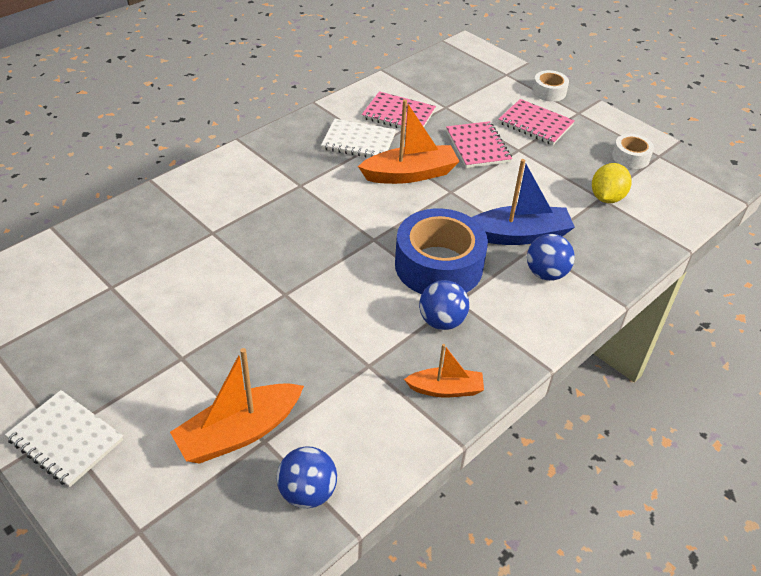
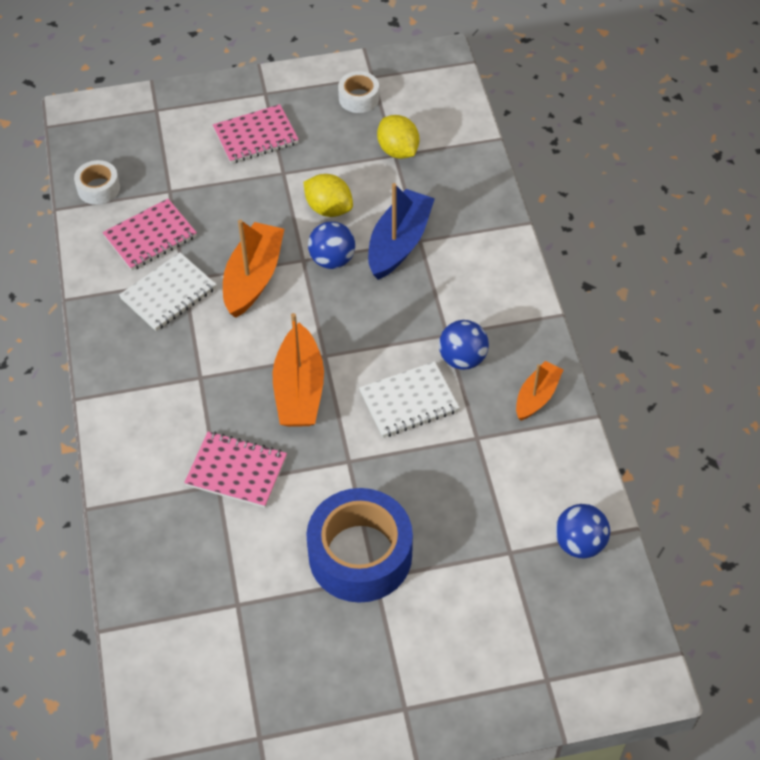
camera: 55 degrees left, 10 degrees up
white notebook [5,390,124,487] -> white notebook moved to [359,361,459,437]
orange boat [170,348,304,464] -> orange boat moved to [273,313,324,427]
blue tape [395,209,488,294] -> blue tape moved to [306,488,413,603]
pink notebook [446,121,512,168] -> pink notebook moved to [184,432,287,508]
blue ball [527,234,575,281] -> blue ball moved to [308,221,355,269]
white tape [532,70,569,102] -> white tape moved to [74,160,120,205]
none -> yellow lemon [303,174,353,217]

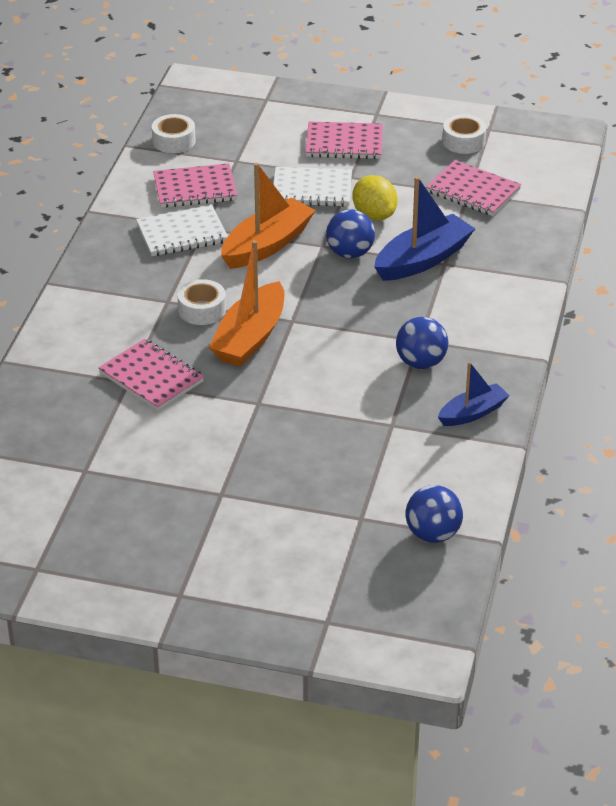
camera: 25 degrees right, 15 degrees down
blue tape [306,488,413,603] -> none
white notebook [359,361,459,437] -> white notebook moved to [273,167,352,207]
yellow lemon [377,115,419,159] -> pink notebook [426,160,521,216]
orange boat [516,361,563,420] -> blue boat [438,362,510,426]
none -> white tape [177,279,226,325]

